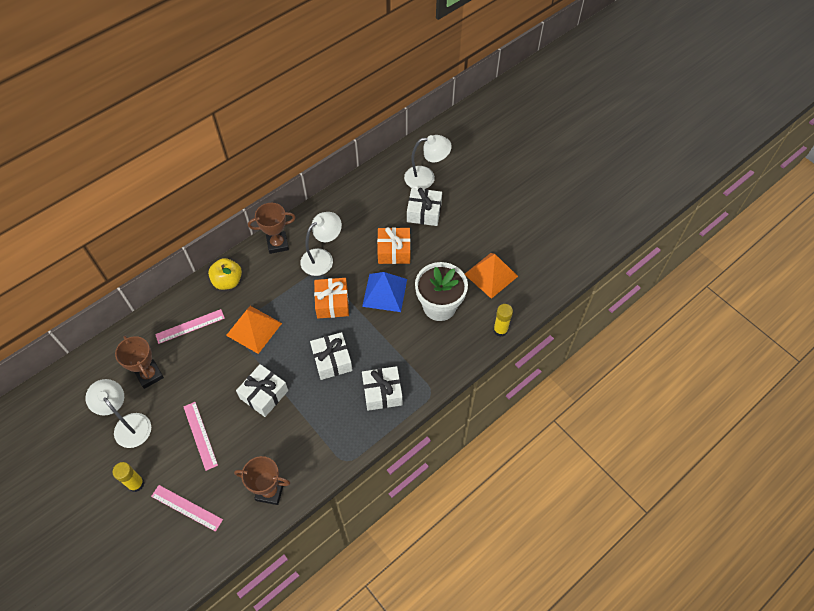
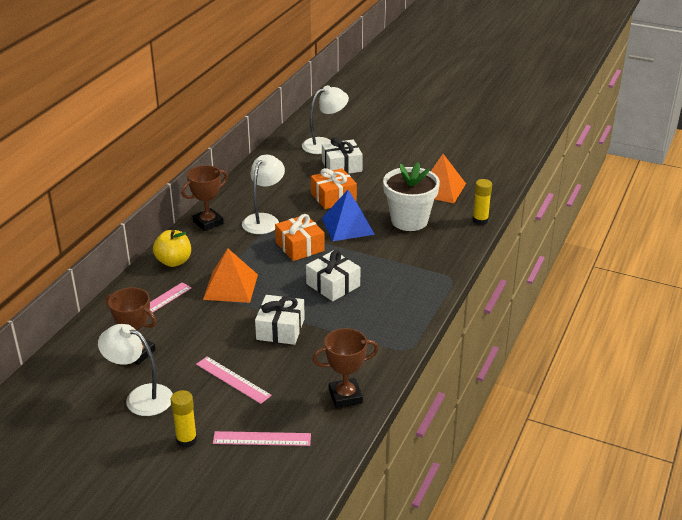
camera: 25 degrees left, 25 degrees down
white gift [362,366,403,411] -> none

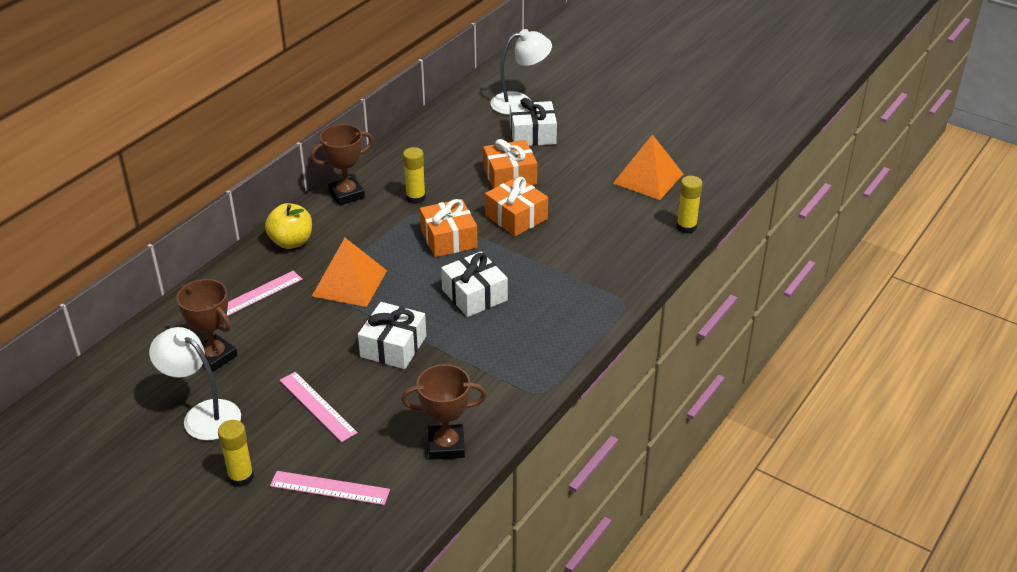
camera: 10 degrees right, 5 degrees up
white lamp [242,155,285,234] -> yellow glue stick [403,147,426,204]
blue pyramid [322,190,375,241] -> orange gift [485,177,548,236]
white flower pot [383,163,440,231] -> none

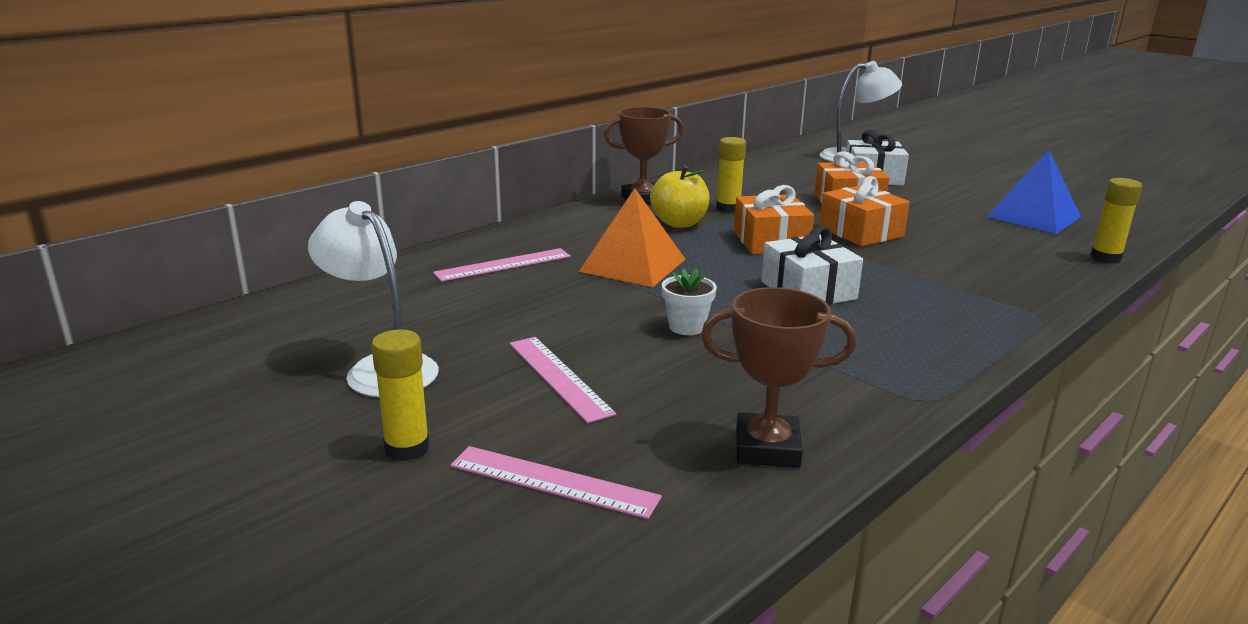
camera: 10 degrees right, 15 degrees down
brown trophy [177,279,237,372] -> none
yellow apple [265,203,312,249] -> yellow apple moved to [650,165,709,228]
white gift [358,302,426,369] -> white flower pot [662,268,717,335]
orange pyramid [613,134,683,200] -> blue pyramid [987,150,1081,234]

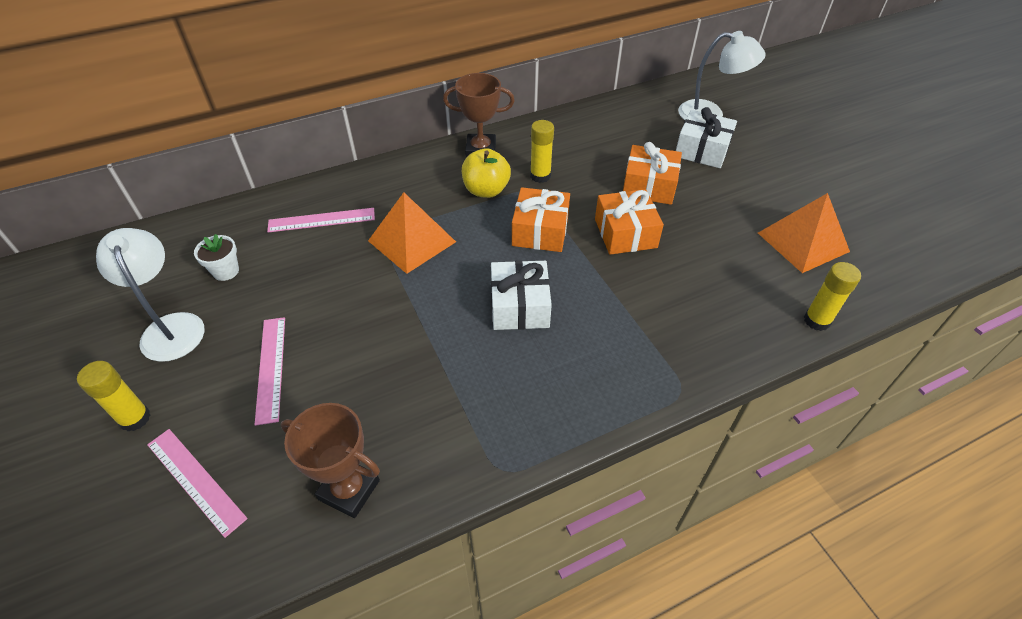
camera: 20 degrees right, 25 degrees up
white flower pot [662,268,717,335] -> white flower pot moved to [194,234,239,281]
blue pyramid [987,150,1081,234] -> orange pyramid [758,193,850,273]

